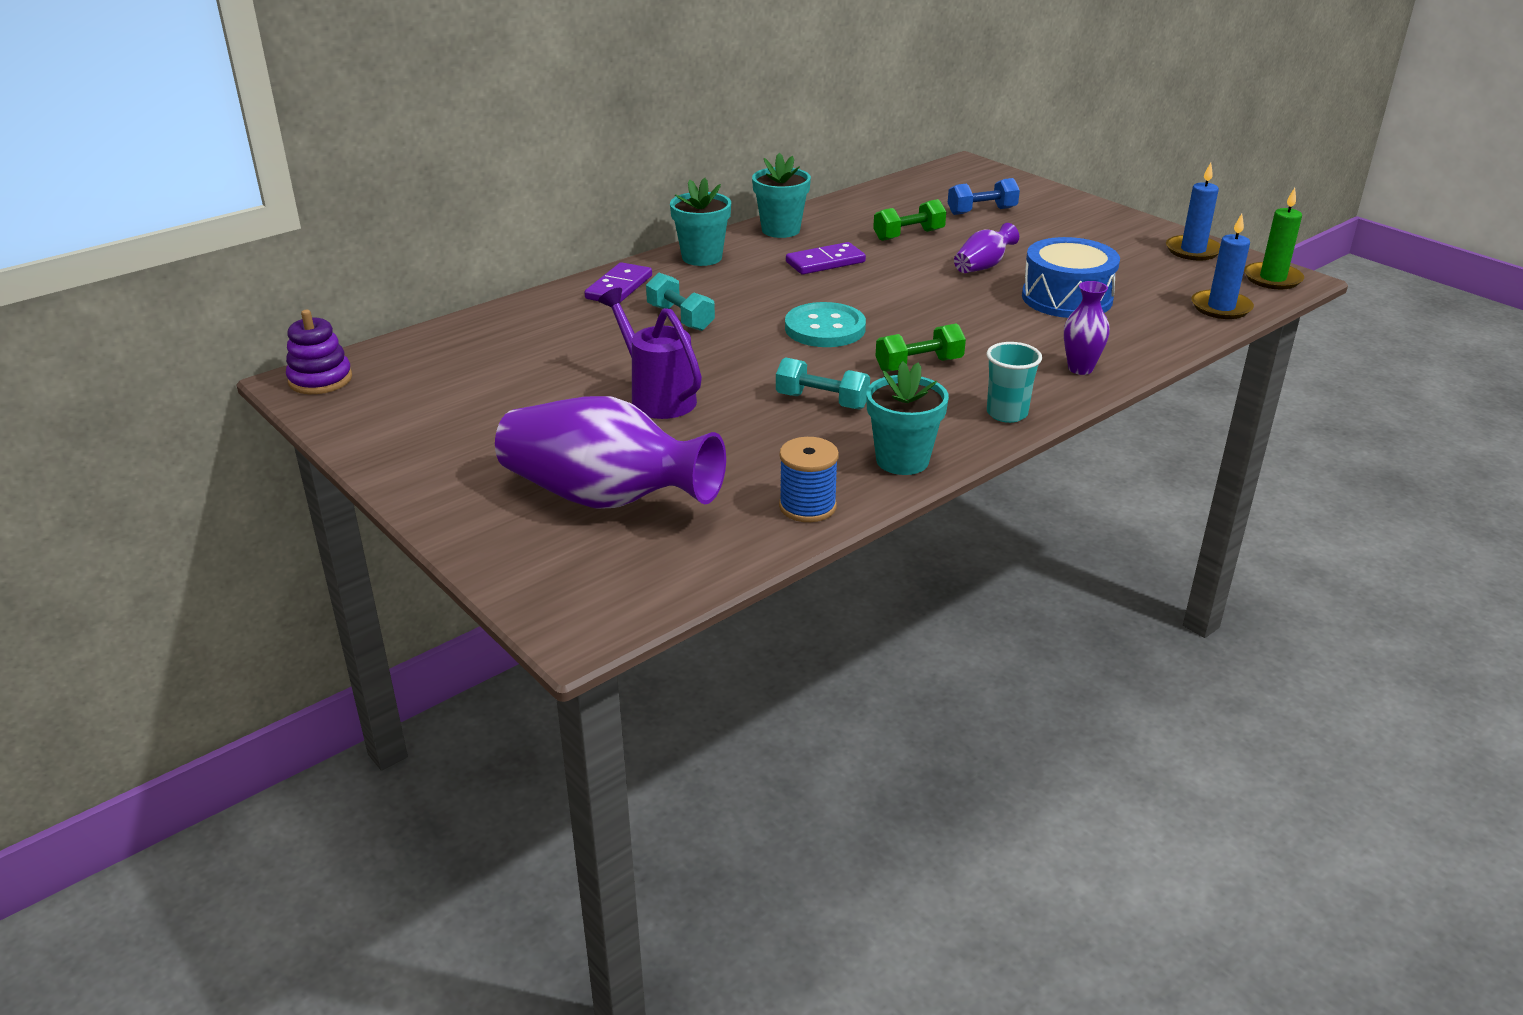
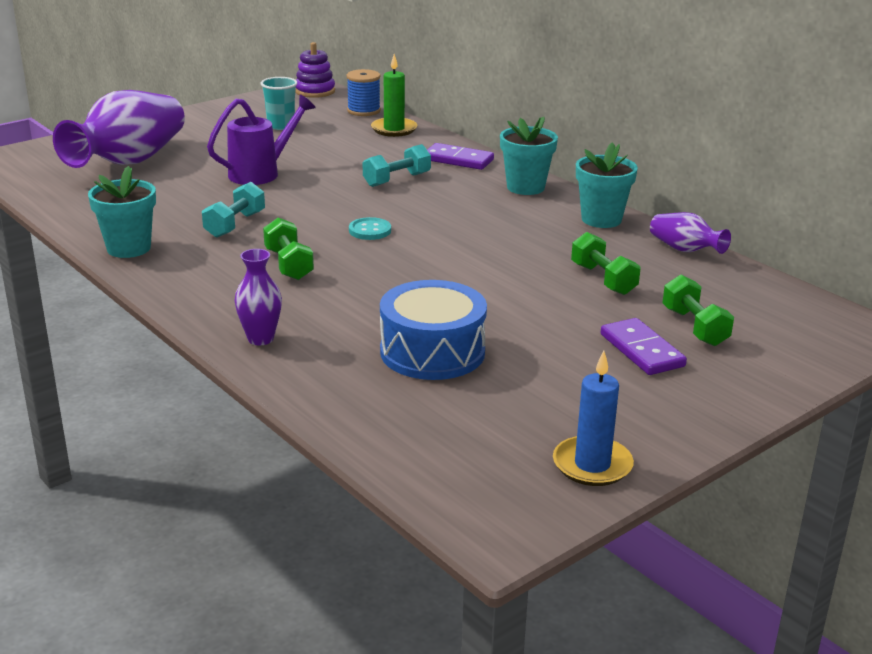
camera: 90 degrees right, 5 degrees down
blue spool [779,437,839,522] -> blue spool moved to [346,69,381,116]
turquoise button [785,302,866,347] -> turquoise button [349,217,391,240], size x0.57
purple domino [786,242,866,274] -> purple domino moved to [601,318,687,375]
blue dumbbell [948,178,1020,215] -> green dumbbell [662,275,734,346]
purple vase [954,223,1019,273] -> purple vase moved to [650,212,731,254]
turquoise cup [987,342,1042,423] -> turquoise cup moved to [261,77,297,130]
blue candle [1192,214,1254,319] -> none
green candle [1244,188,1304,289] -> green candle moved to [371,54,418,137]

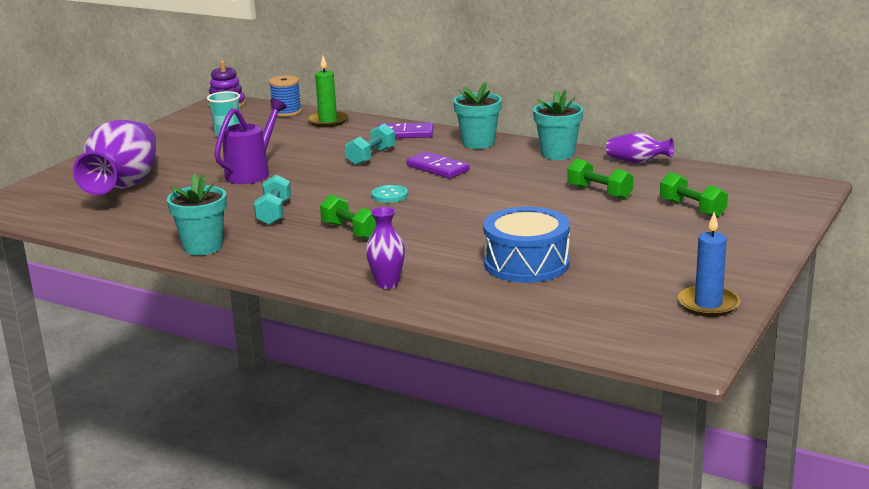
camera: 20 degrees left, 5 degrees down
purple domino [601,318,687,375] -> purple domino moved to [406,151,470,179]

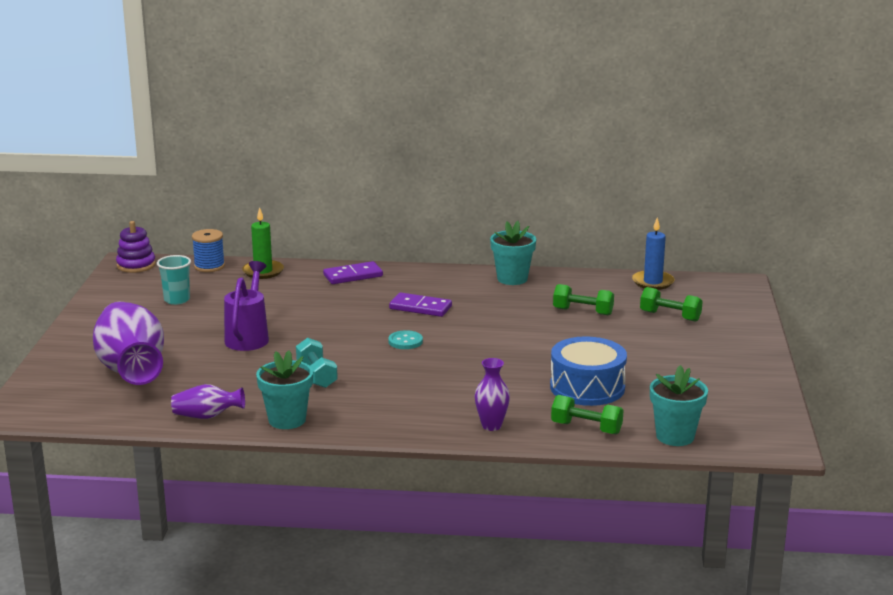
camera: 25 degrees left, 0 degrees up
green dumbbell [320,194,376,239] -> green dumbbell moved to [551,395,623,434]
turquoise dumbbell [345,123,395,165] -> none
turquoise flower pot [453,82,502,149] -> turquoise flower pot moved to [650,365,708,446]
purple vase [606,132,674,164] -> purple vase moved to [171,384,245,419]
blue candle [678,212,740,317] -> blue candle moved to [632,218,675,290]

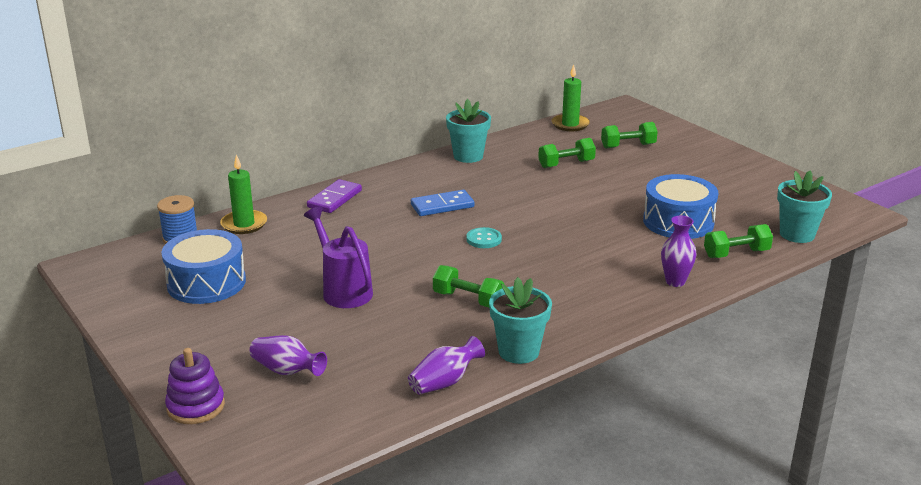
camera: 40 degrees left, 5 degrees up
purple vase [93,302,164,385] -> purple vase [249,335,327,376], size x0.47
purple stacking toy [116,221,156,273] -> purple stacking toy moved to [165,348,225,424]
turquoise cup [157,255,191,305] -> blue drum [161,229,246,304]
turquoise dumbbell [296,338,338,388] -> green dumbbell [433,265,504,308]
purple domino [389,292,452,317] -> blue domino [411,190,475,216]
blue candle [632,218,675,290] -> green candle [551,65,590,131]

